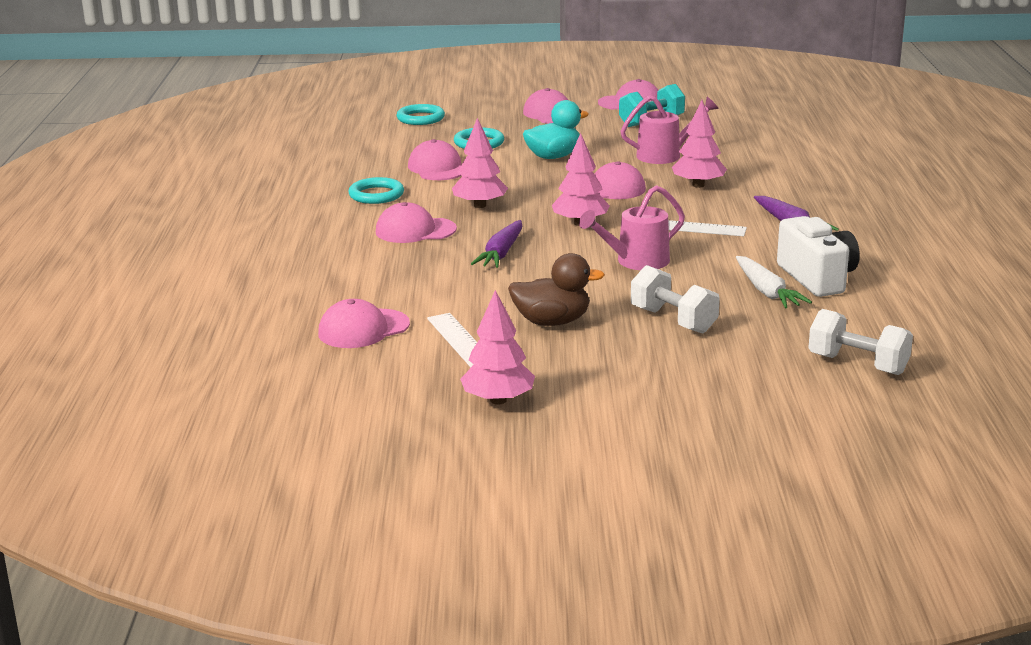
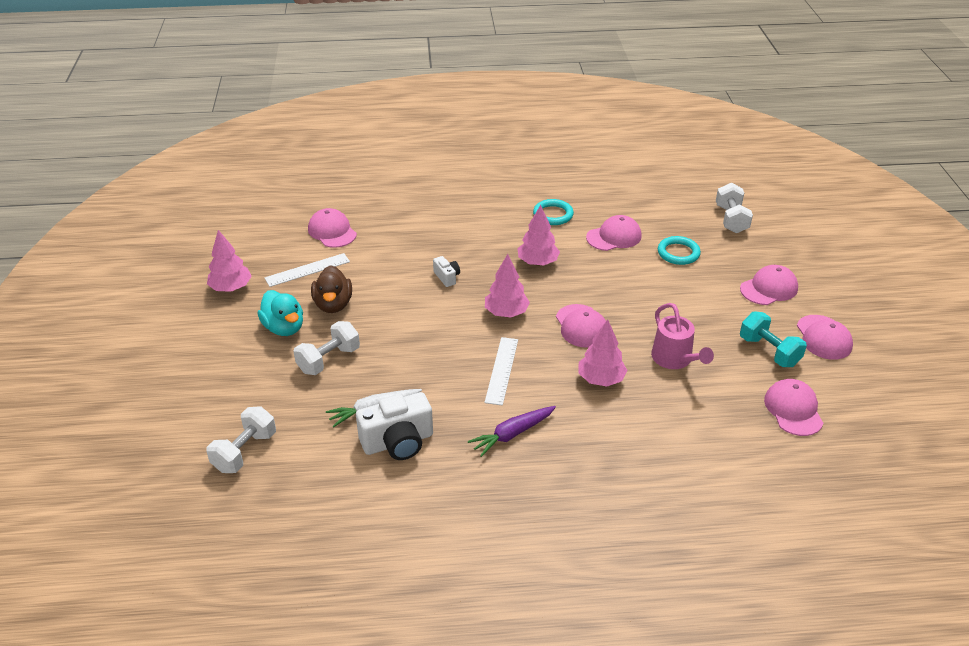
camera: 85 degrees right, 15 degrees up
pink cap [376,202,457,243] -> pink cap moved to [764,379,823,436]
turquoise ring [396,104,445,125] -> white dumbbell [716,183,753,233]
purple carrot [471,220,522,268] -> white camera [433,256,460,287]
turquoise duck [523,100,589,159] -> turquoise duck moved to [257,290,303,336]
pink watering can [579,185,685,270] -> none

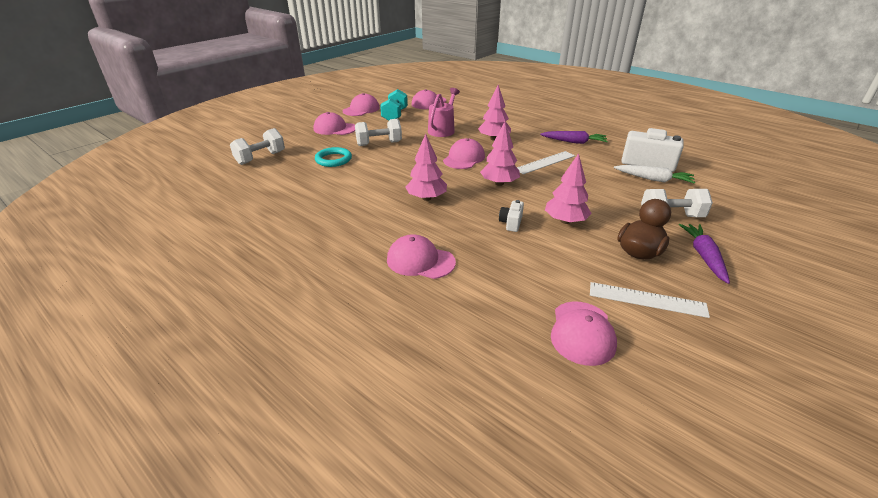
camera: 135 degrees left, 5 degrees down
white dumbbell [206,406,276,473] -> white dumbbell moved to [355,119,402,146]
pink tree [207,230,252,292] -> pink tree moved to [545,153,592,224]
turquoise duck [257,290,303,336] -> purple carrot [679,224,730,284]
turquoise ring [533,199,574,225] -> none
pink cap [586,215,642,251] -> pink cap moved to [387,234,456,279]

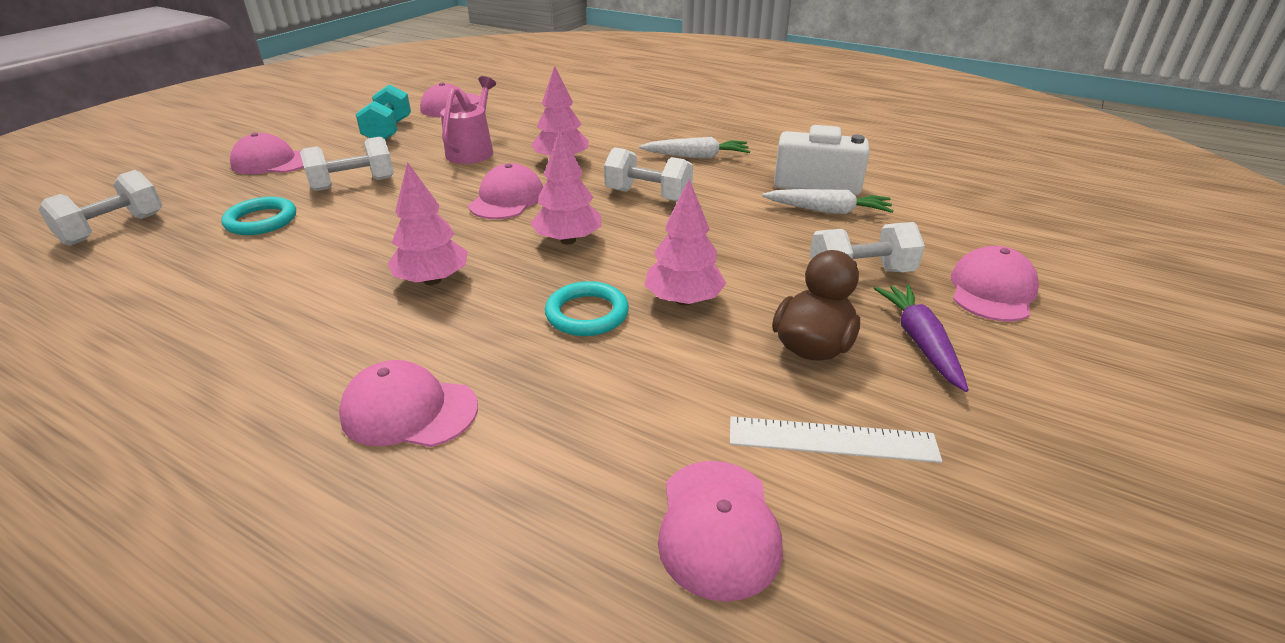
camera: 10 degrees left, 0 degrees up
pink cap [343,93,380,116] -> pink cap moved to [951,246,1039,322]
white camera [499,200,524,232] -> turquoise ring [545,281,629,336]
white ruler [517,151,575,174] -> white dumbbell [604,147,693,202]
purple carrot [540,131,608,144] -> white carrot [639,137,750,158]

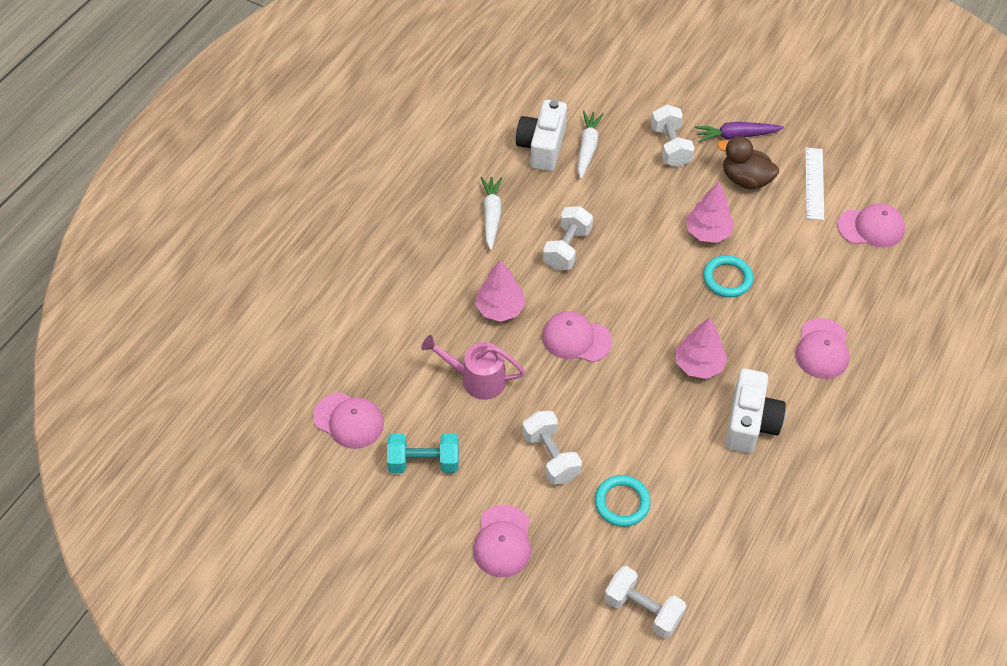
camera: 90 degrees left, 20 degrees up
pink tree [531,129,601,244] -> none
pink cap [951,246,1039,322] -> none
none -> white camera [725,368,786,453]

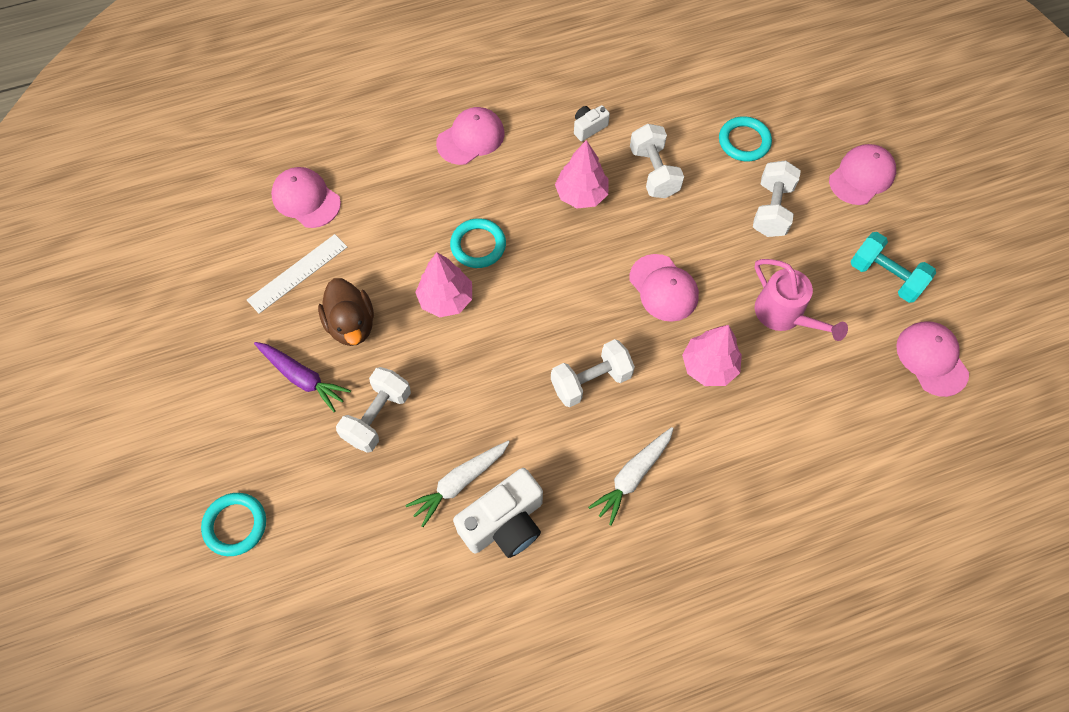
camera: 140 degrees left, 10 degrees up
white dumbbell [604,566,686,639] -> white dumbbell moved to [630,124,684,198]
white camera [725,368,786,453] -> white camera [574,105,610,141], size x0.50
none -> turquoise ring [201,493,266,556]

